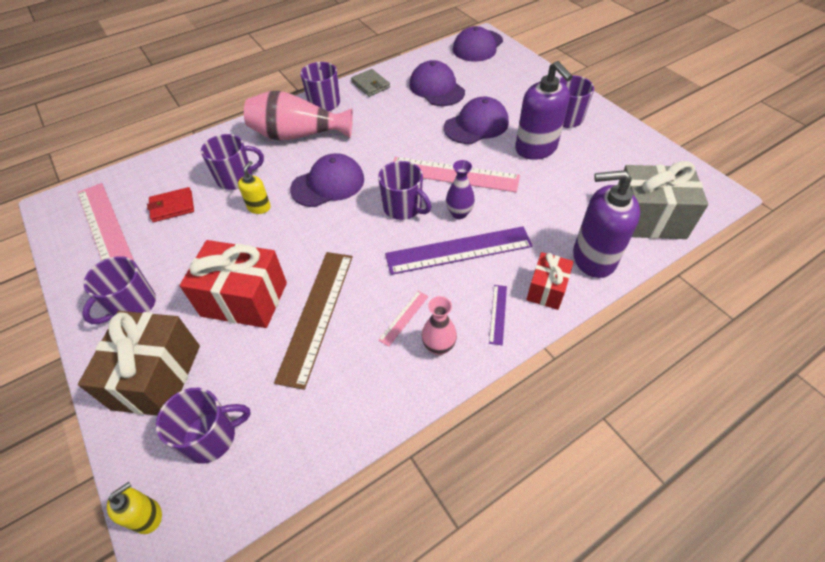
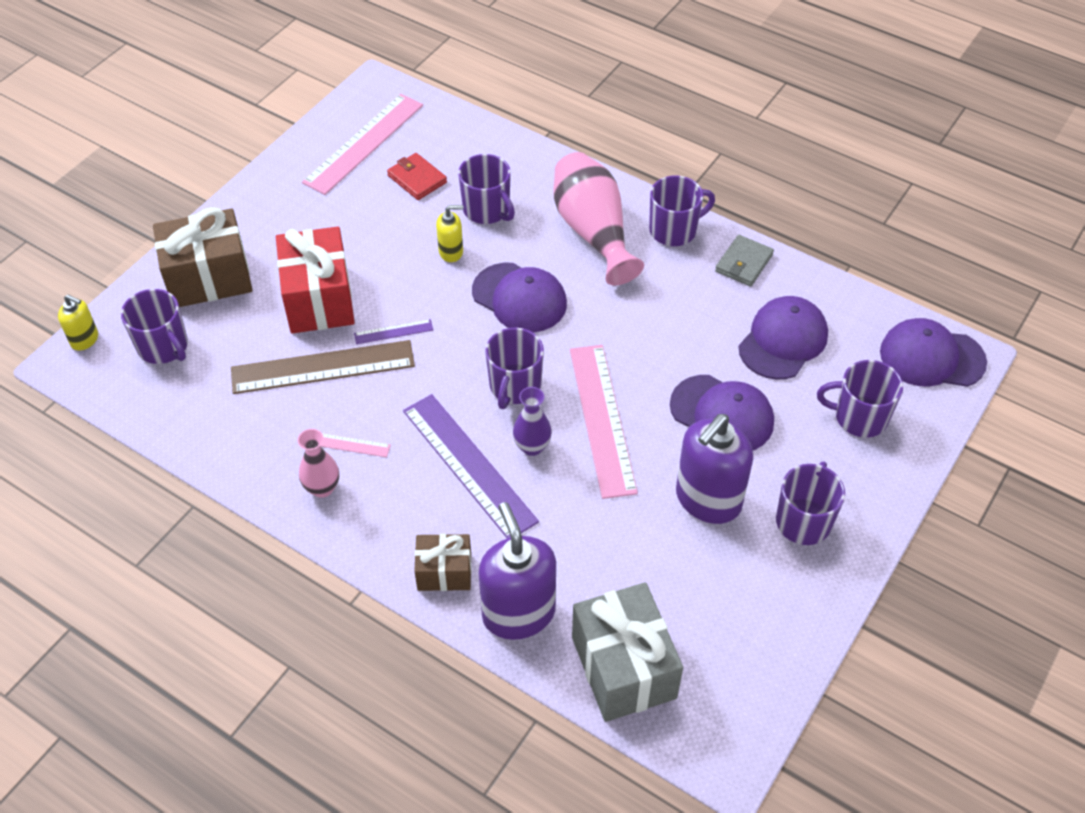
camera: 65 degrees right, 0 degrees up
purple mug [82,256,156,324] -> purple mug moved to [817,360,903,438]
purple ruler [489,285,507,345] -> purple ruler moved to [354,319,433,344]
red gift [526,252,574,310] -> brown gift [414,534,472,591]

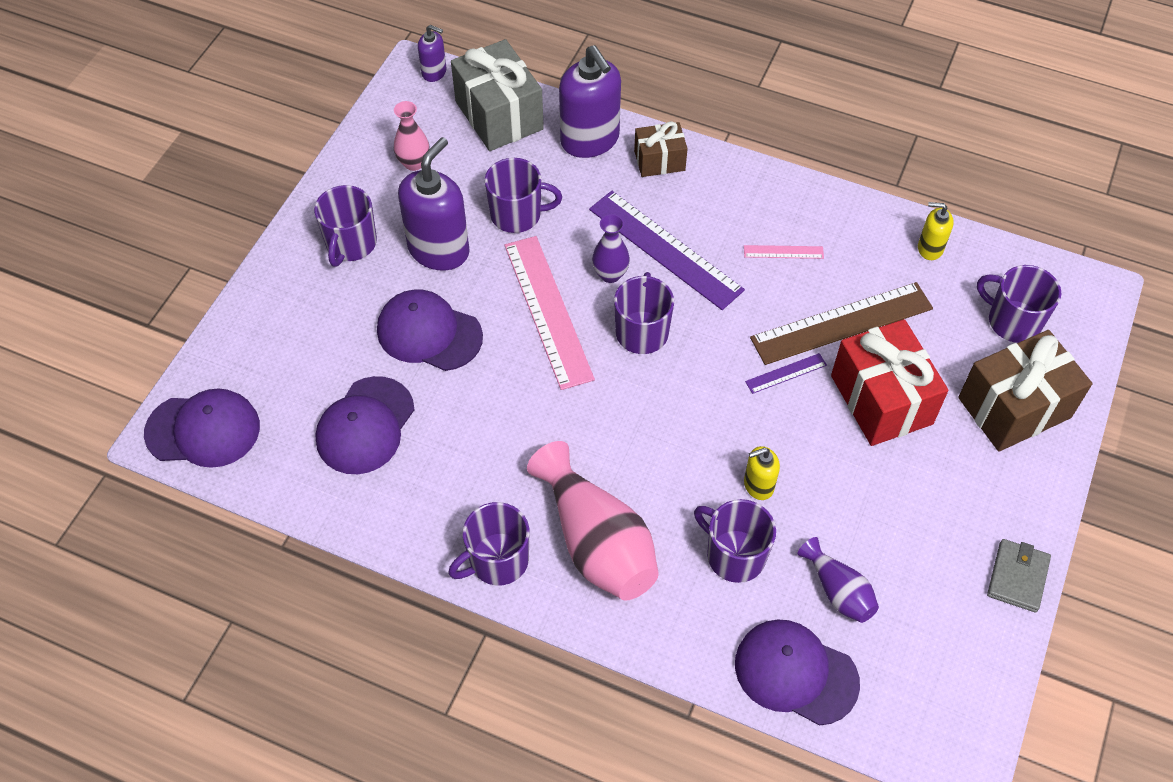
camera: 170 degrees right, 5 degrees up
yellow soap dispenser [58,294,98,351] -> yellow soap dispenser moved to [918,202,954,260]
pink vase [297,429,339,498] -> pink vase moved to [394,101,429,171]
pink ruler [302,94,423,195] -> none
red wallet [387,153,447,200] -> purple vase [798,537,879,623]
purple cap [472,263,567,333] -> purple cap moved to [735,619,860,726]
grey wallet [715,235,774,287] -> grey wallet moved to [987,539,1051,613]
purple mug [817,360,903,438] -> purple mug moved to [485,158,562,233]
none -> purple soap dispenser [418,25,447,82]

